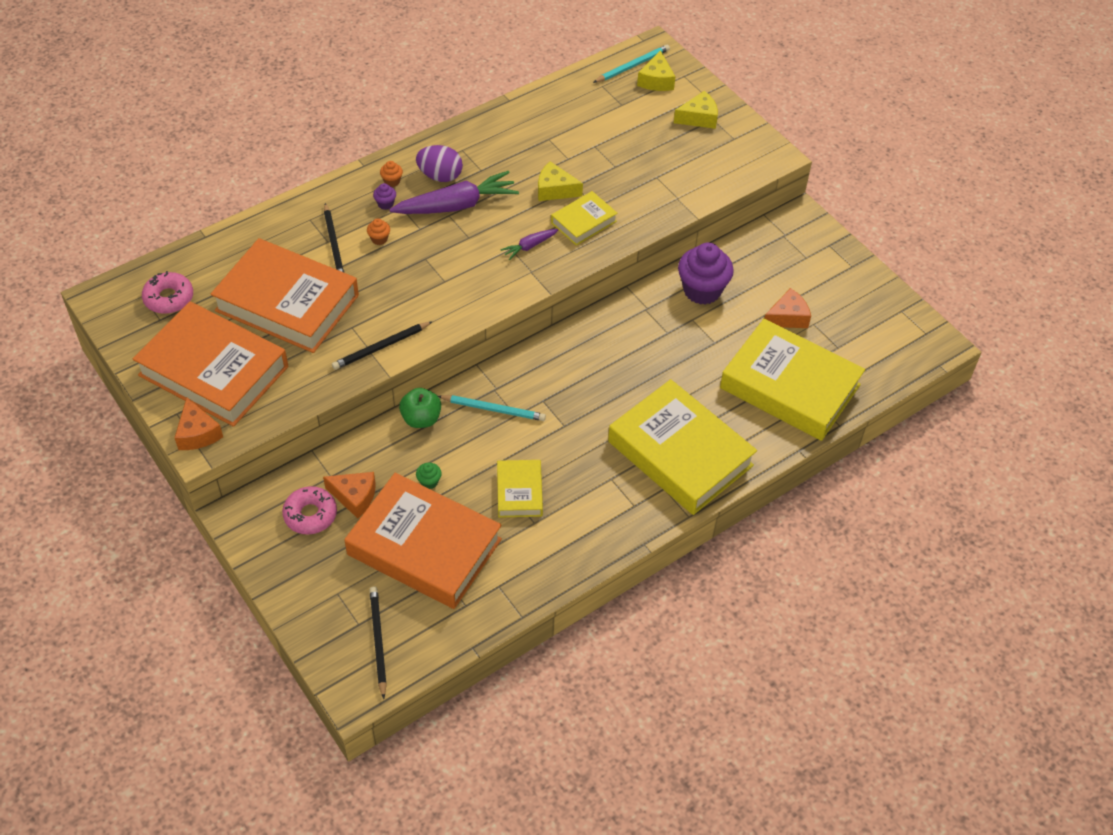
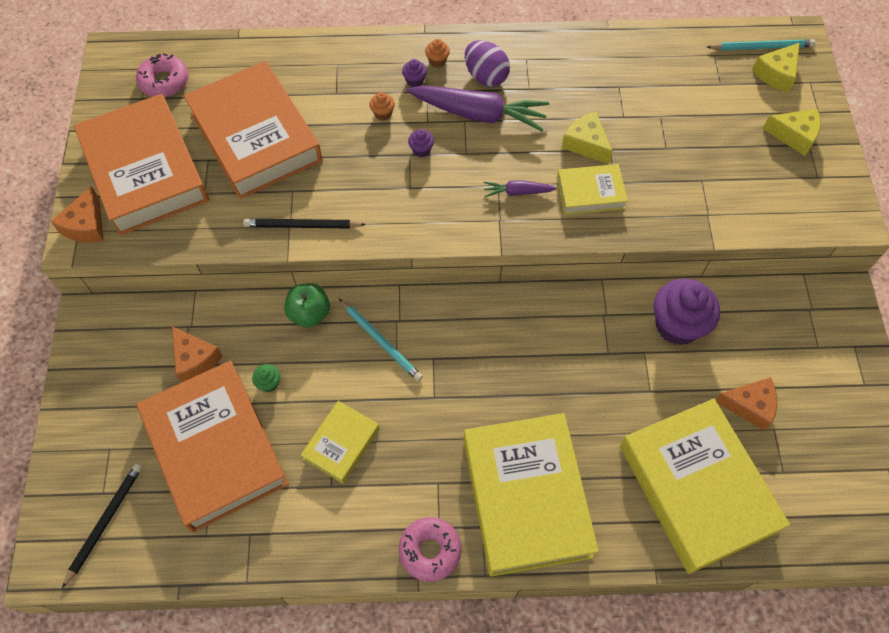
camera: 35 degrees right, 10 degrees up
pink donut [282,486,337,535] -> pink donut moved to [399,517,462,582]
black pencil [324,203,344,272] -> none
none -> purple cupcake [408,129,434,157]

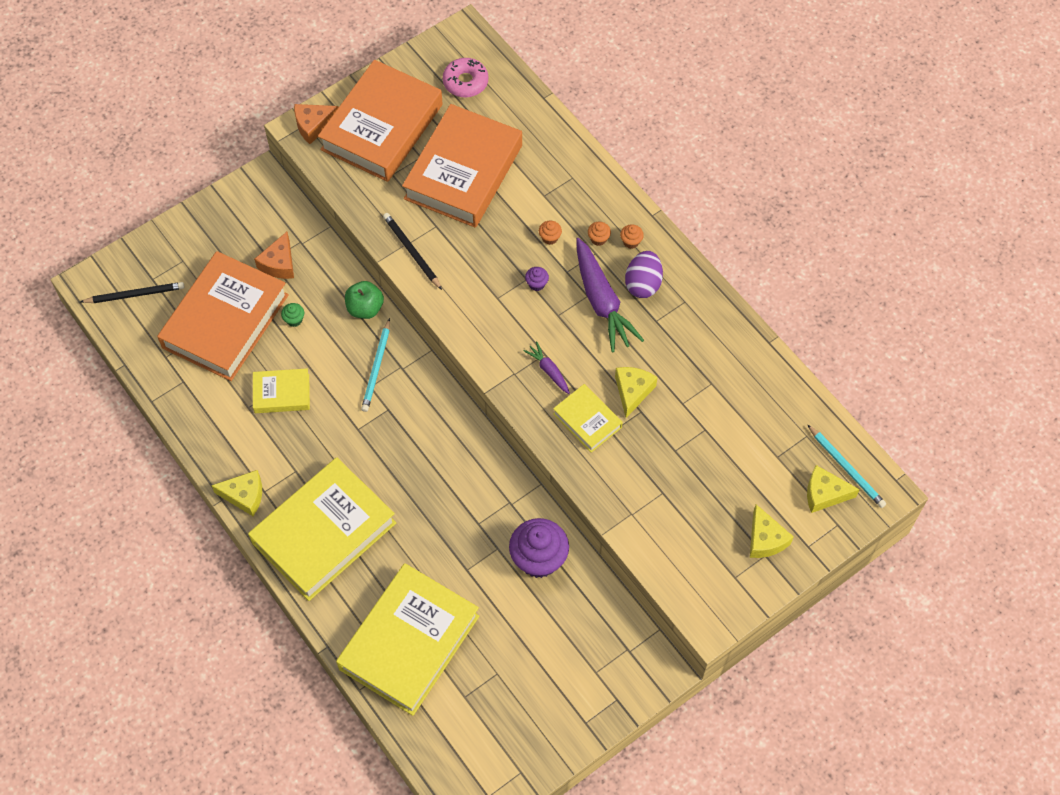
camera: 55 degrees right, 0 degrees up
pink donut [399,517,462,582] -> yellow cheese [211,470,262,516]
purple cupcake [402,59,427,87] -> orange cupcake [588,222,611,246]
orange cheese [716,377,777,431] -> none

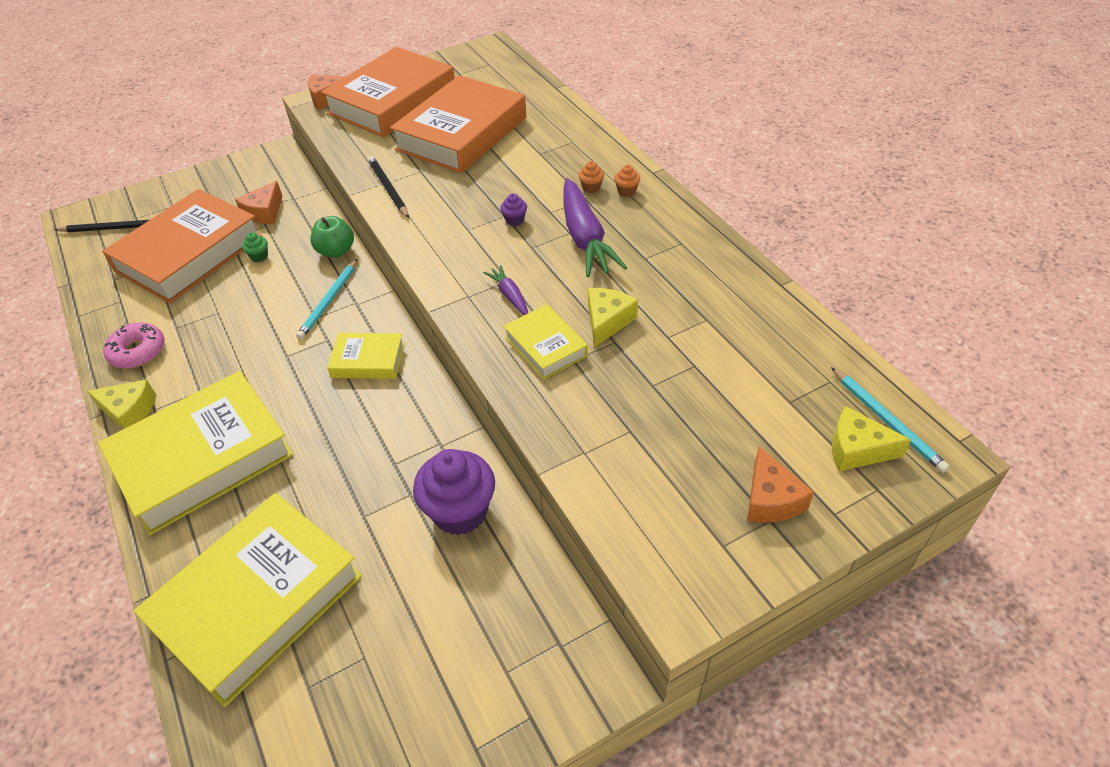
camera: 10 degrees right, 15 degrees down
yellow book [253,368,310,413] -> yellow book moved to [327,333,405,379]
pink donut [443,58,488,97] -> pink donut moved to [103,323,165,369]
orange cupcake [539,221,562,245] -> none
purple egg [625,251,663,298] -> none
yellow cheese [750,504,794,558] -> orange cheese [747,447,814,523]

